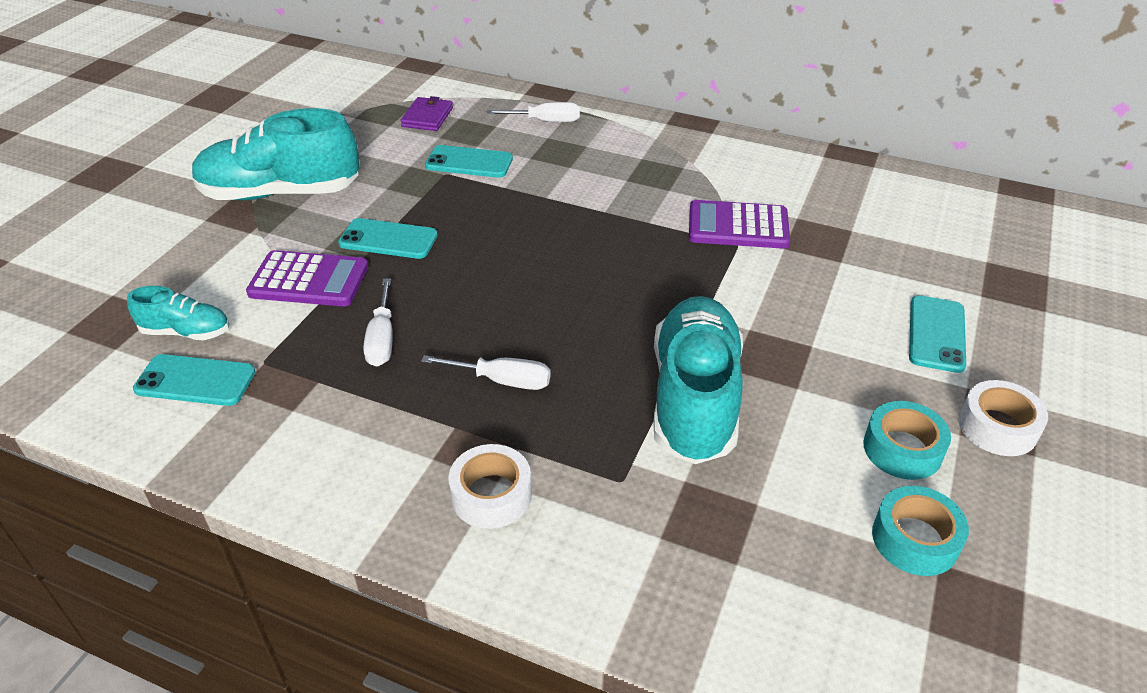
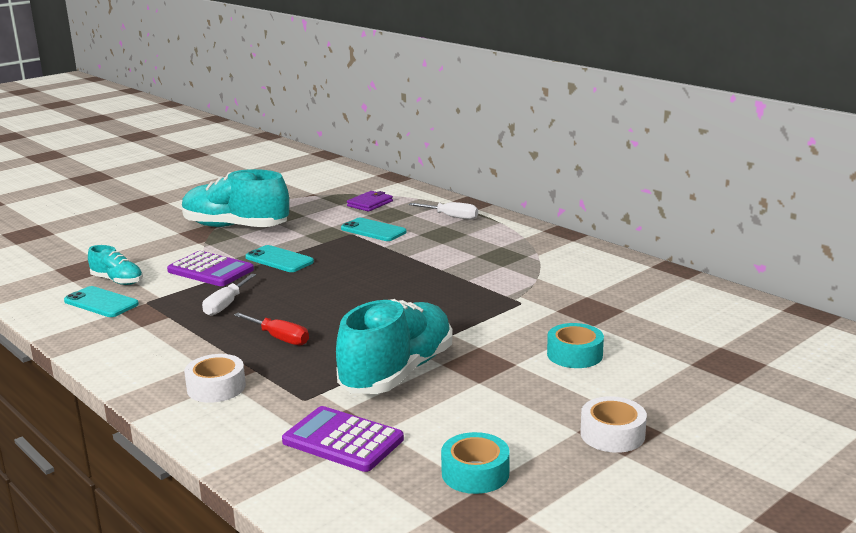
camera: 25 degrees right, 20 degrees down
white screwdriver [421,355,551,390] -> red screwdriver [234,313,309,345]
purple calculator [689,200,790,249] -> purple calculator moved to [282,406,404,472]
turquoise tape [863,401,951,480] -> turquoise tape moved to [547,323,604,368]
turquoise phone [909,295,966,373] -> none

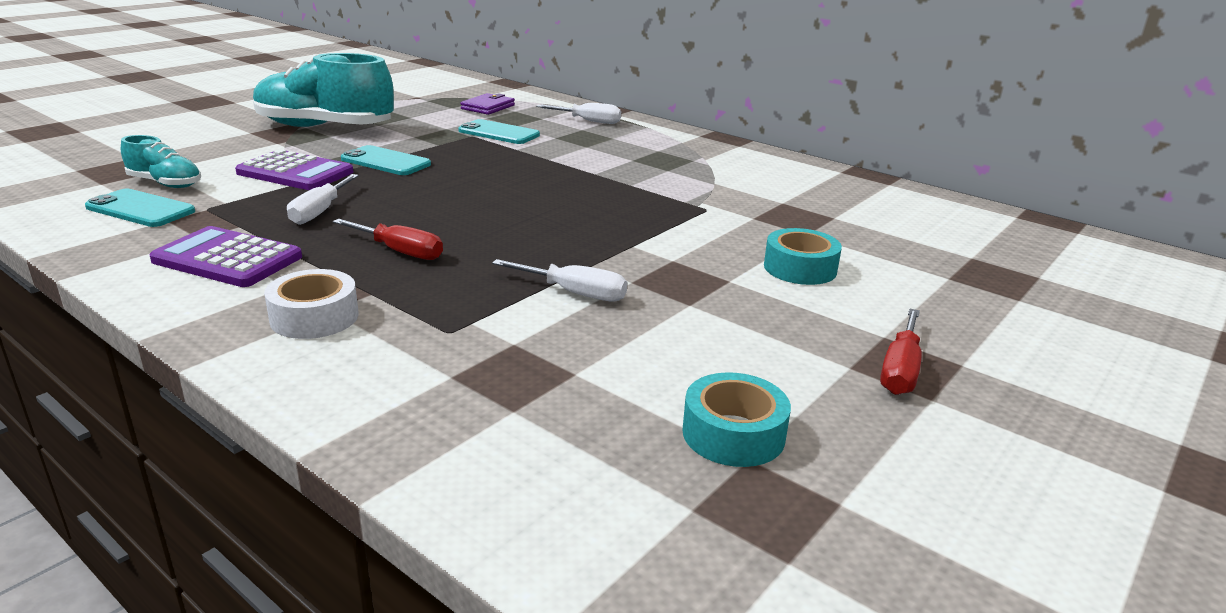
camera: 10 degrees left, 5 degrees up
purple calculator [282,406,404,472] -> purple calculator moved to [149,226,302,287]
turquoise shoe [336,299,453,394] -> white screwdriver [492,259,627,302]
white tape [580,396,647,453] -> red screwdriver [880,309,922,395]

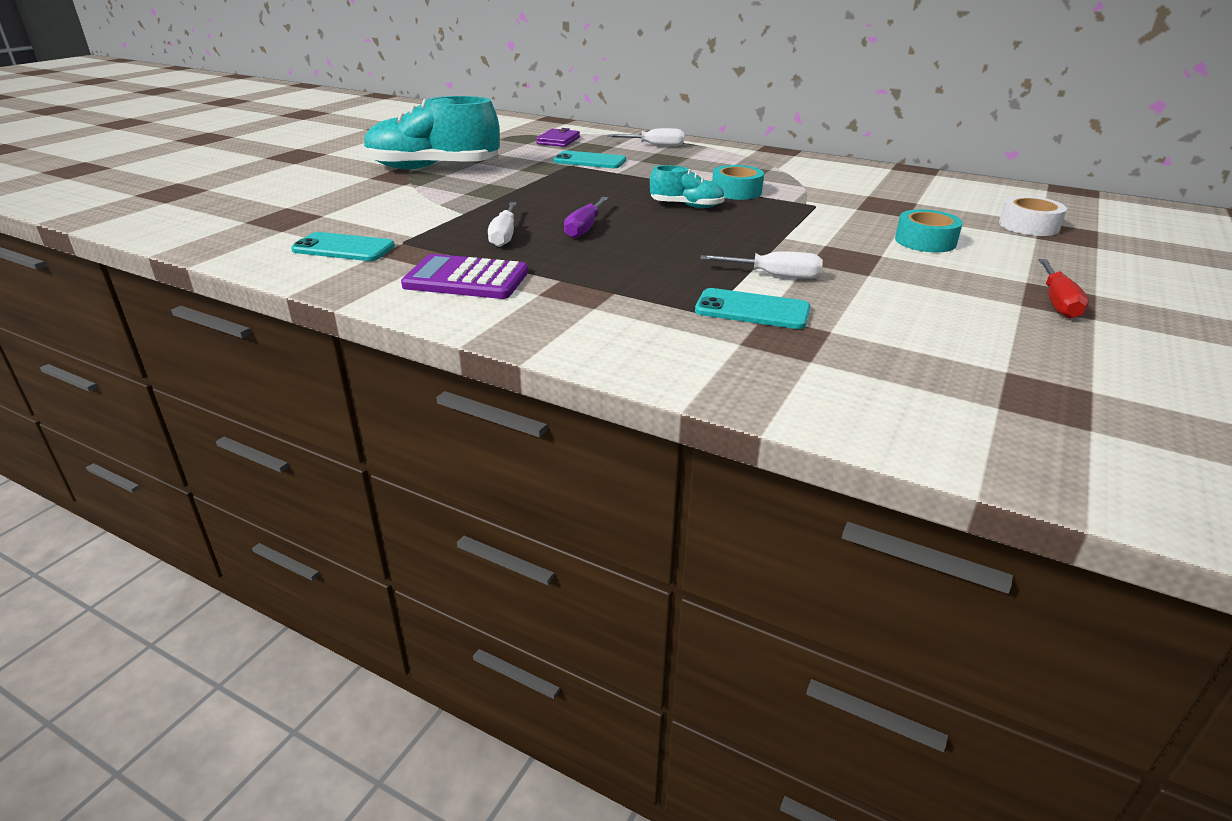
camera: 10 degrees left, 5 degrees up
turquoise shoe [121,135,201,188] -> turquoise shoe moved to [650,165,725,208]
purple calculator [235,149,353,190] -> none
white tape [264,269,359,339] -> white tape moved to [999,196,1067,236]
red screwdriver [333,219,443,260] -> none
turquoise phone [341,145,431,175] -> turquoise phone moved to [695,288,810,329]
turquoise tape [682,372,791,467] -> turquoise tape moved to [712,165,764,200]
none -> purple screwdriver [564,197,609,238]

